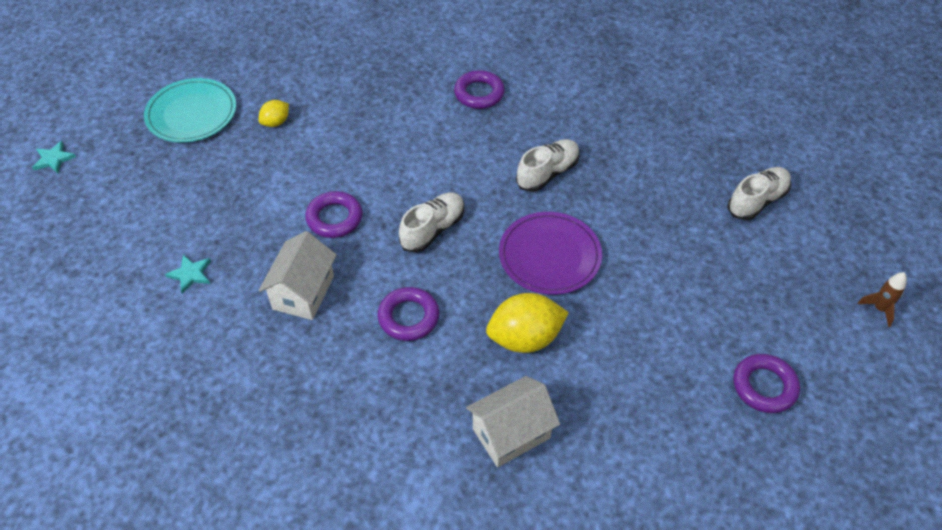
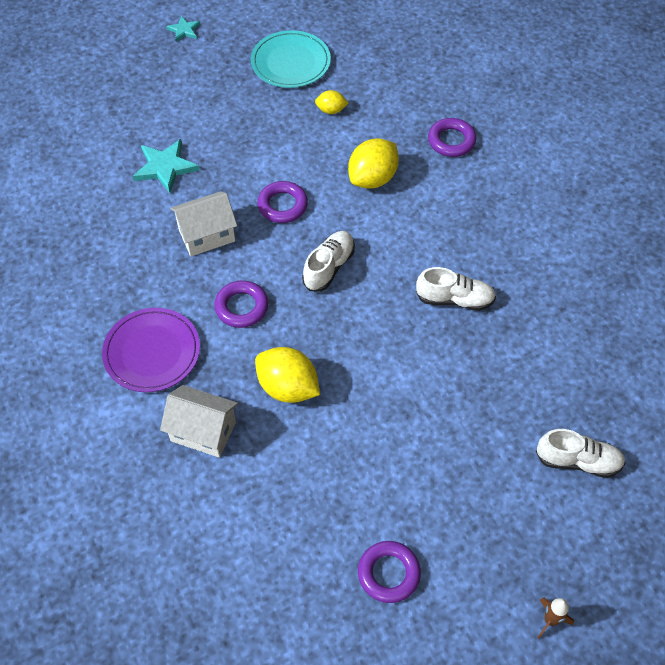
camera: 50 degrees right, 5 degrees up
turquoise star [165,255,211,294] -> turquoise star [133,139,199,193], size x1.74
white shoe [399,193,464,253] -> white shoe turned 60 degrees counterclockwise [302,231,355,292]
purple ring [454,70,505,109] -> purple ring moved to [428,118,476,157]
purple plate [499,212,602,295] -> purple plate moved to [102,308,200,392]
none -> yellow lemon [348,138,399,189]

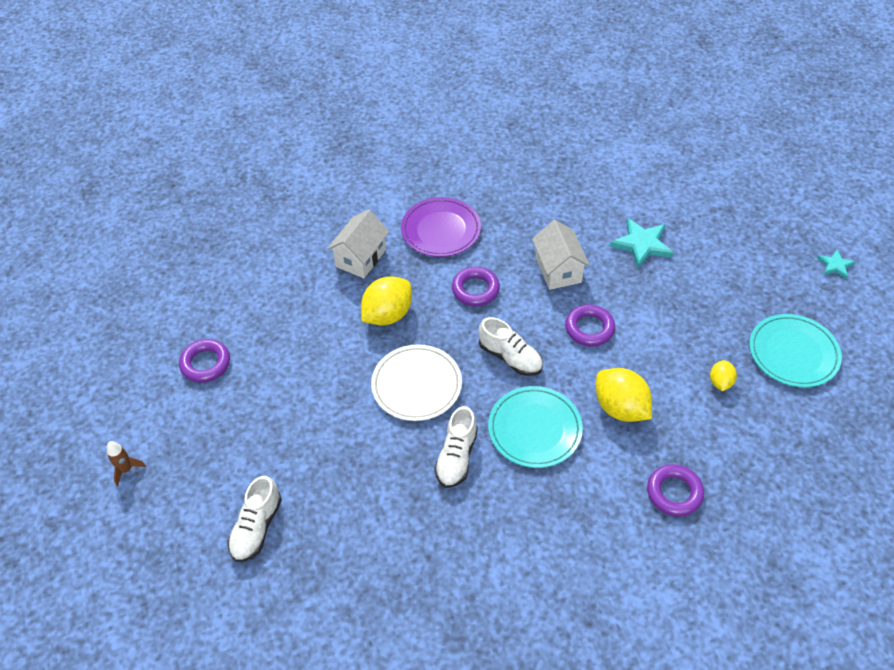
camera: 100 degrees right, 5 degrees down
none -> white plate [371,344,462,421]
none -> turquoise plate [488,386,583,468]

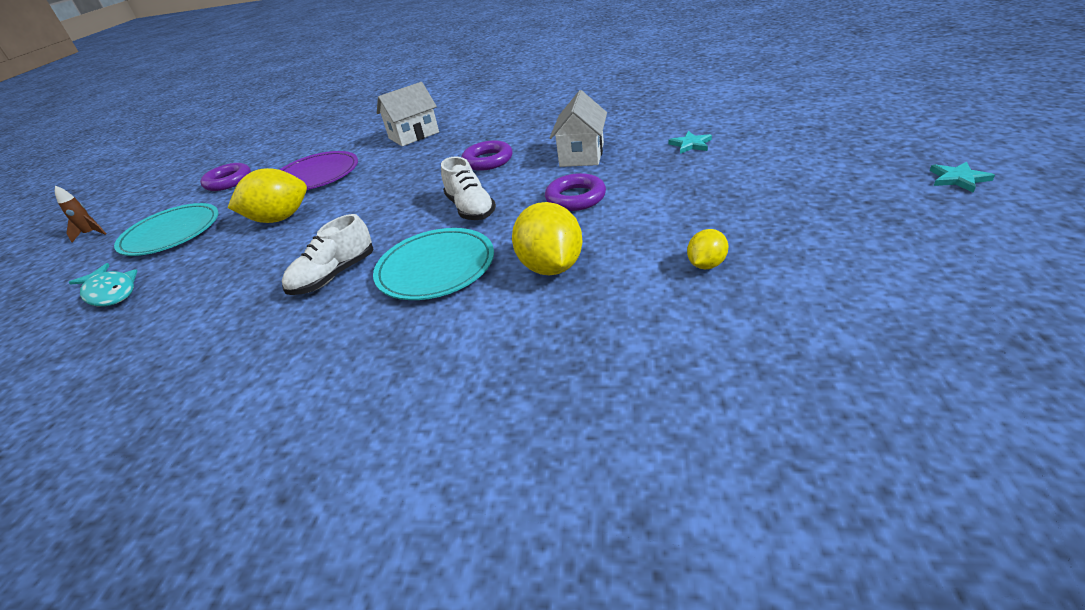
camera: 30 degrees right, 15 degrees down
white shoe [228,476,282,562] -> turquoise fish [68,263,137,307]
yellow lemon [361,276,412,325] -> yellow lemon moved to [227,168,307,223]
white plate [371,344,462,421] -> none
purple plate [401,197,481,257] -> purple plate moved to [280,151,358,190]
turquoise star [610,218,673,268] -> turquoise star [669,131,712,154], size x0.57
purple ring [647,464,704,517] -> none
turquoise plate [749,314,842,388] -> turquoise plate moved to [114,203,218,256]

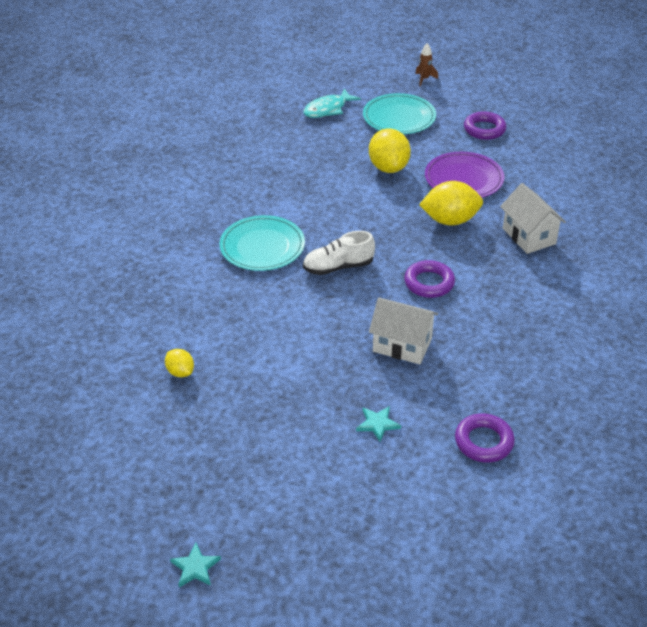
camera: 95 degrees right, 5 degrees up
white shoe [282,214,374,295] -> none
yellow lemon [512,202,582,275] -> yellow lemon moved to [419,181,483,226]
purple ring [545,173,606,211] -> purple ring moved to [455,413,515,463]

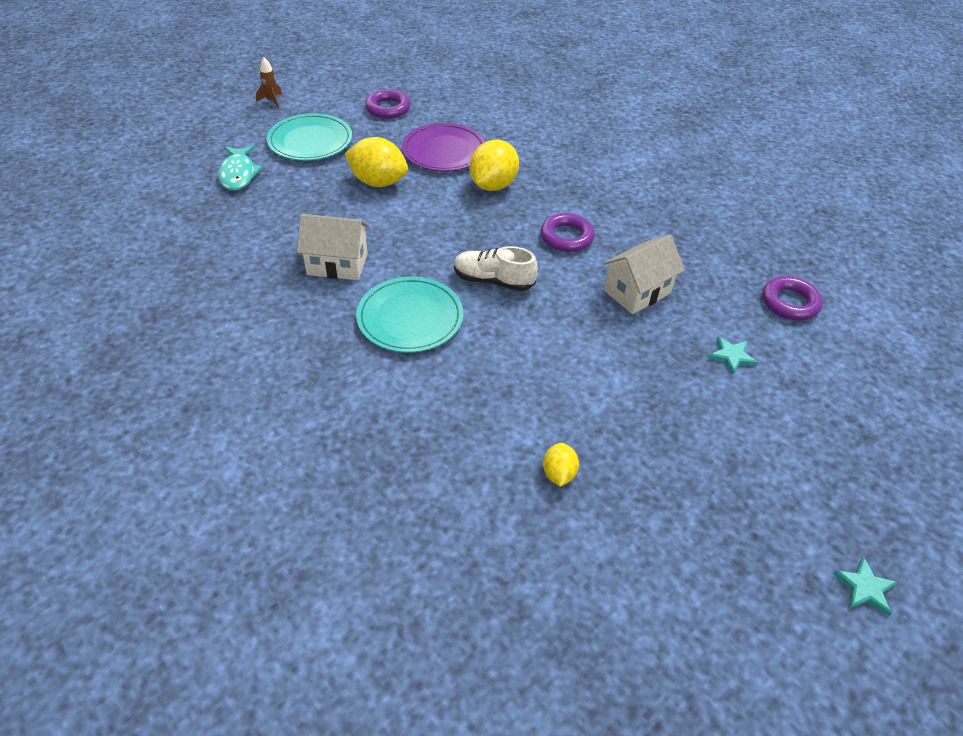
camera: 60 degrees left, 5 degrees up
yellow lemon [165,349,194,377] -> yellow lemon turned 75 degrees counterclockwise [543,443,579,487]
white shoe [303,231,375,275] -> white shoe turned 90 degrees clockwise [454,246,538,291]
white house [500,183,566,254] -> white house moved to [297,214,369,280]

